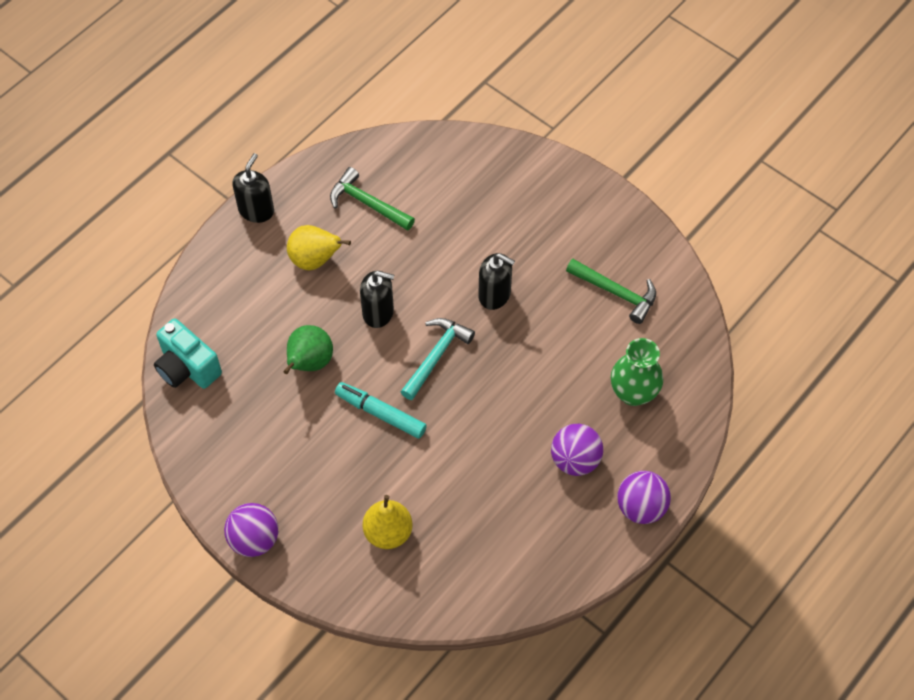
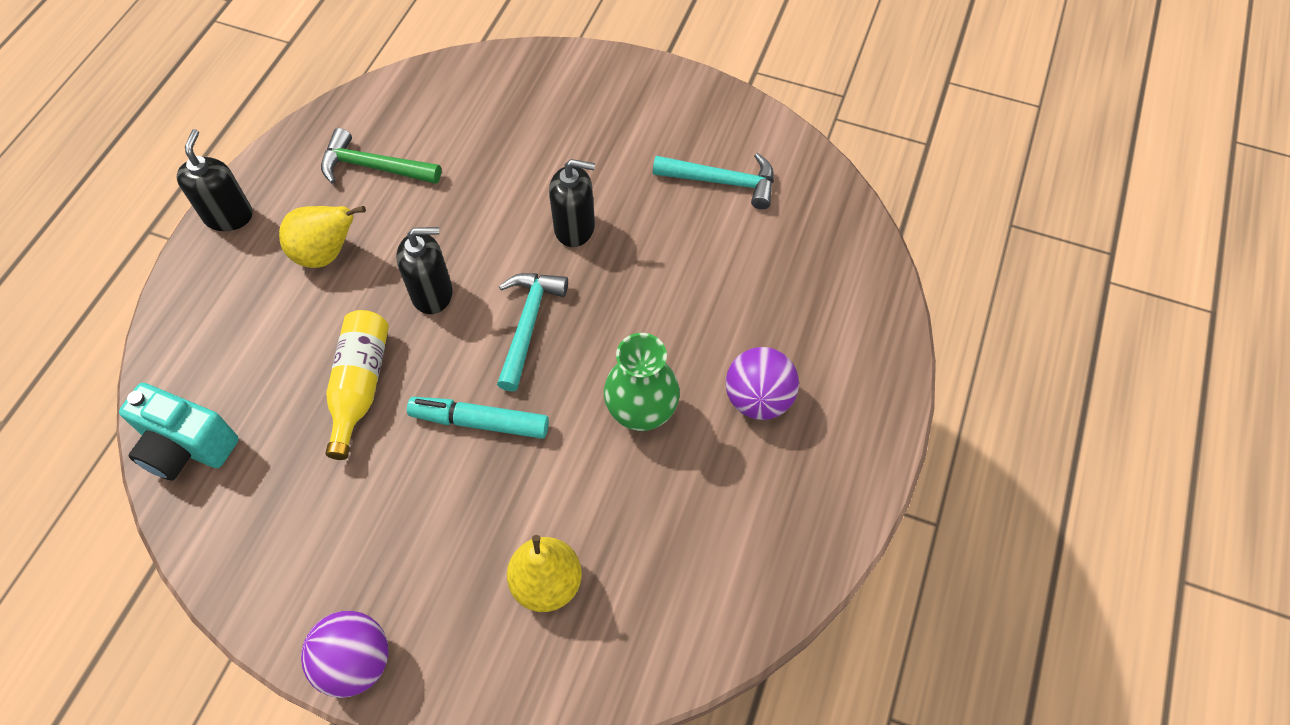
camera: 20 degrees left, 0 degrees up
green pear [284,325,333,374] -> yellow bottle [326,310,389,460]
green hammer [566,259,656,324] -> turquoise hammer [653,153,774,209]
green vase [611,338,663,406] -> green vase moved to [604,333,680,431]
purple ball [617,471,671,524] -> none

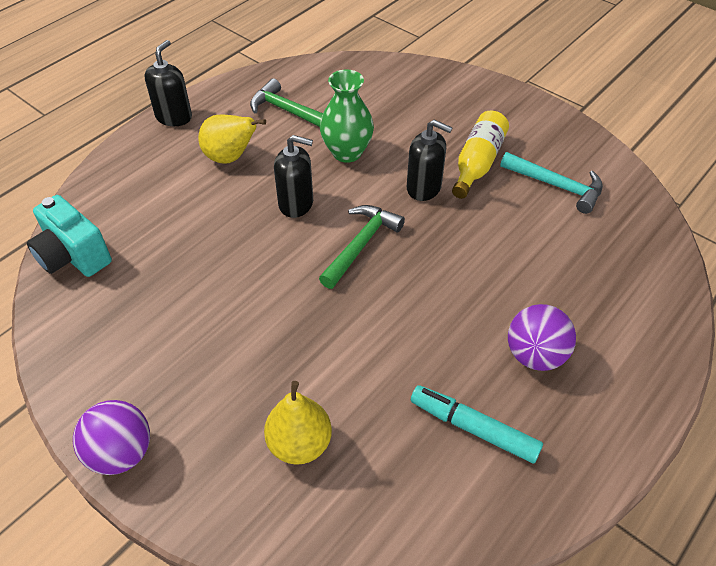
camera: 20 degrees right, 10 degrees down
yellow bottle [326,310,389,460] -> yellow bottle moved to [452,110,509,199]
turquoise marker [407,397,549,439] -> turquoise marker moved to [411,385,543,463]
turquoise hammer [497,273,568,392] -> green hammer [319,205,405,289]
green vase [604,333,680,431] -> green vase moved to [320,69,374,163]

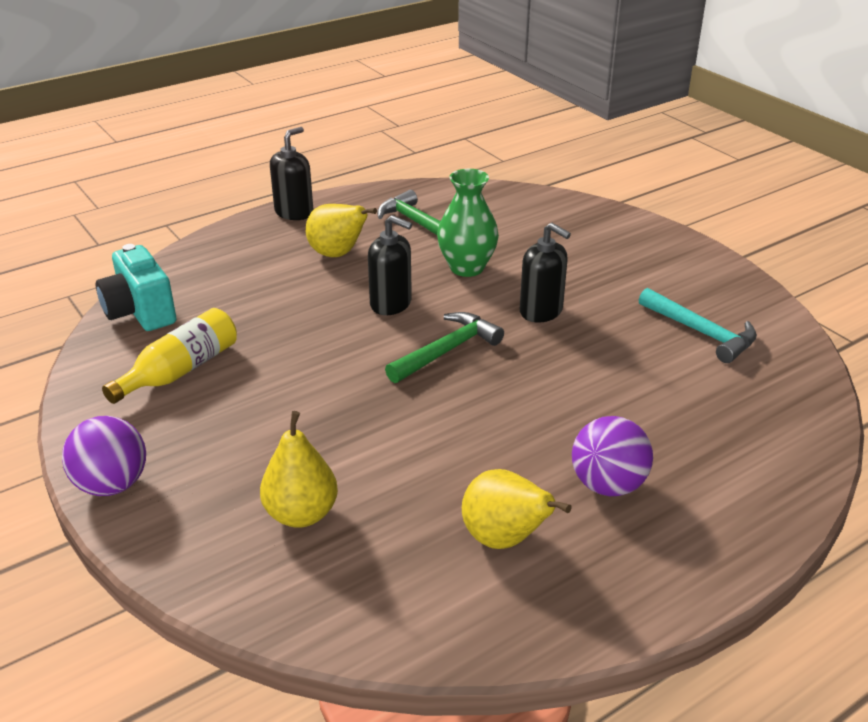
camera: 15 degrees right, 15 degrees down
turquoise marker [411,385,543,463] -> yellow pear [462,469,572,549]
yellow bottle [452,110,509,199] -> yellow bottle moved to [102,308,237,404]

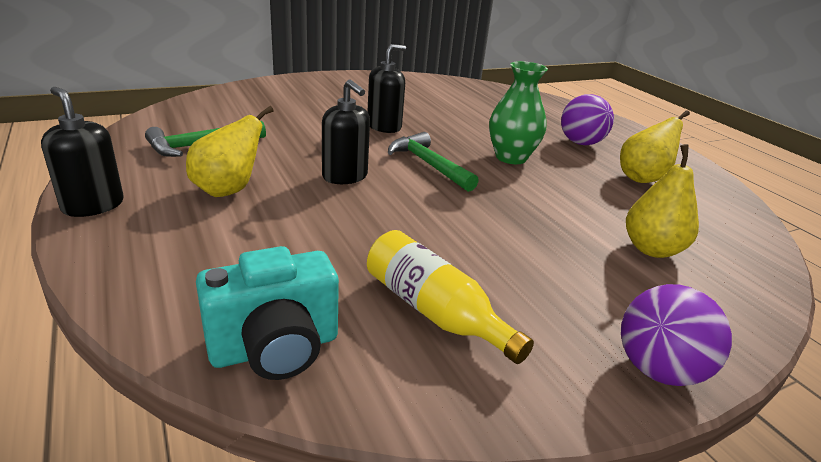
camera: 85 degrees left, 5 degrees down
black soap dispenser [368,215,412,315] -> black soap dispenser turned 105 degrees clockwise [322,79,370,184]
green vase [437,169,499,277] -> green vase moved to [489,61,548,164]
turquoise hammer [639,288,757,363] -> none

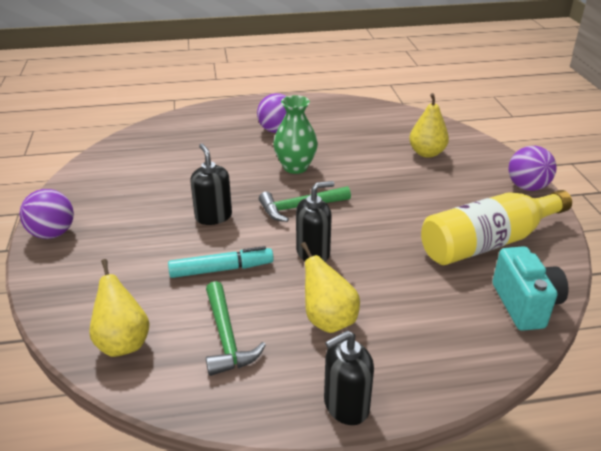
camera: 70 degrees left, 5 degrees up
yellow bottle [367,230,534,364] -> yellow bottle [421,190,572,265], size x1.55
yellow pear [620,110,690,183] -> yellow pear moved to [89,259,150,357]
none -> purple ball [19,189,74,239]
none -> turquoise marker [168,246,274,278]

